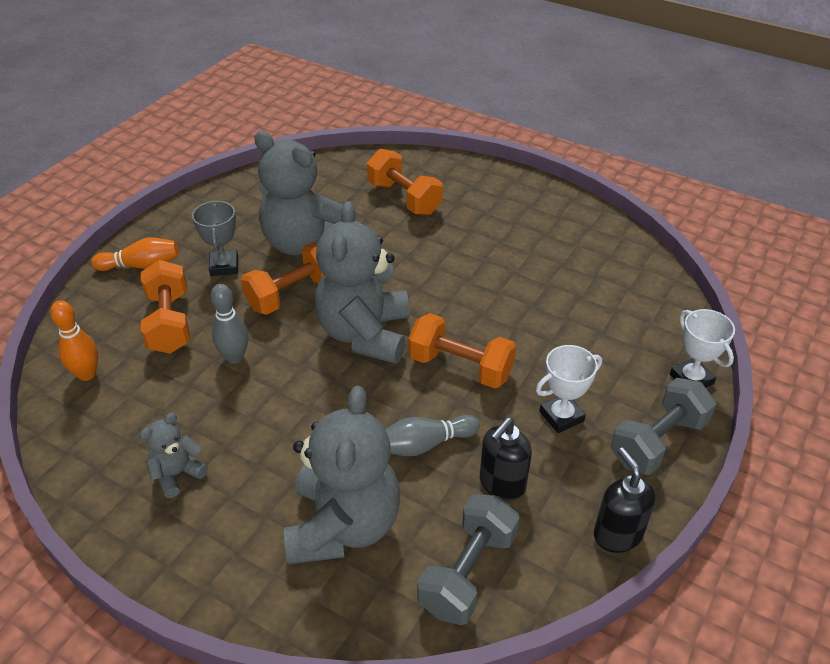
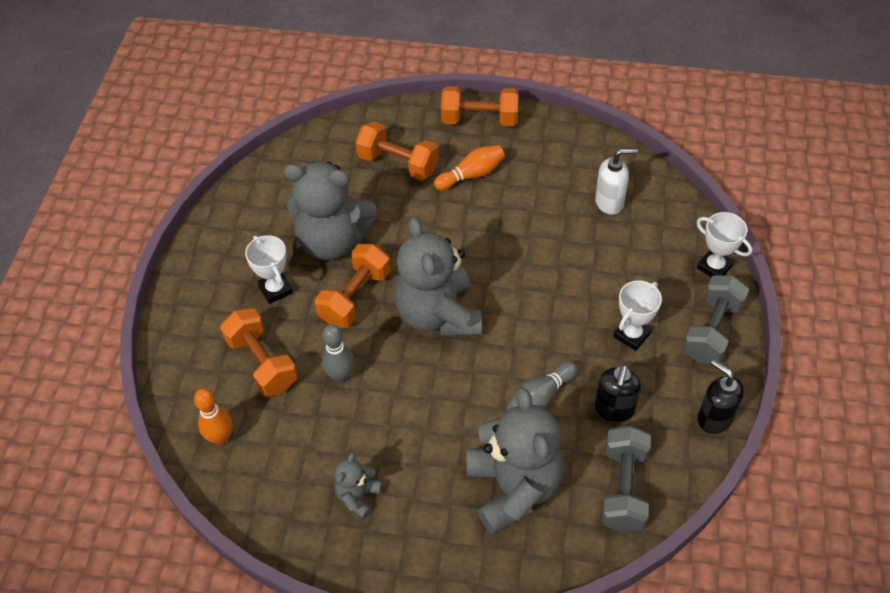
camera: 20 degrees left, 10 degrees up
orange bowling pin [91,238,179,271] -> orange bowling pin moved to [434,145,505,191]
grey trophy [192,201,238,276] -> white trophy [245,235,293,304]
orange dumbbell [408,313,516,389] -> orange dumbbell moved to [441,86,519,126]
none -> white soap dispenser [595,148,638,215]

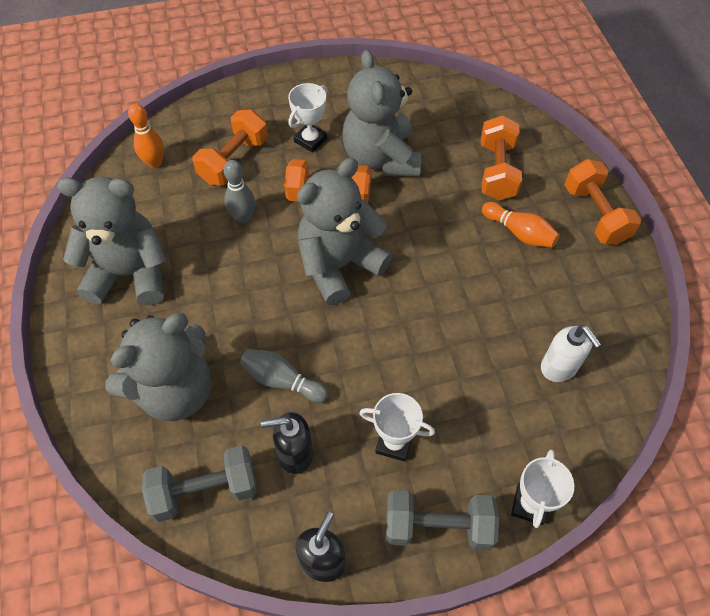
camera: 65 degrees right, 5 degrees up
grey teddy bear [334,452,382,519] -> grey teddy bear [57,176,167,305], size x2.15

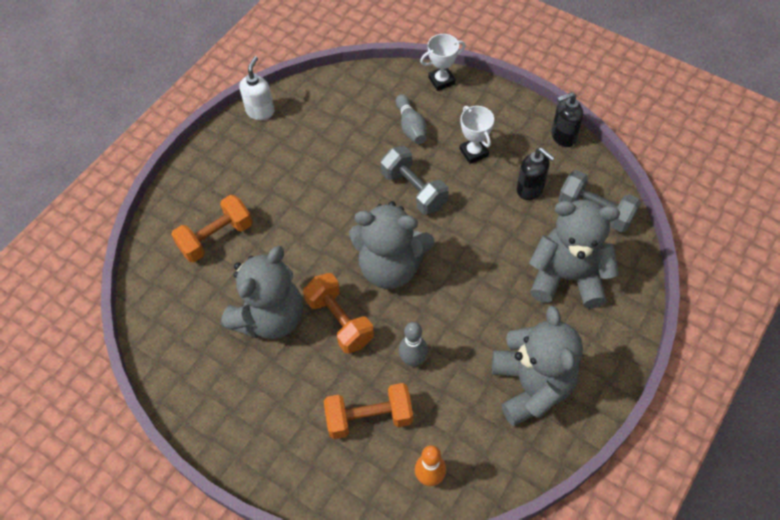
camera: 130 degrees left, 0 degrees up
grey teddy bear [57,176,167,305] -> grey teddy bear turned 150 degrees counterclockwise [492,306,583,426]
grey bowling pin [240,349,328,403] -> grey bowling pin moved to [396,94,427,144]
white trophy [288,83,327,153] -> none
grey dumbbell [386,490,499,550] -> grey dumbbell moved to [381,146,449,215]
orange bowling pin [482,202,560,248] -> none
white soap dispenser [541,325,601,382] -> white soap dispenser moved to [239,56,274,120]
orange dumbbell [565,159,641,245] -> none

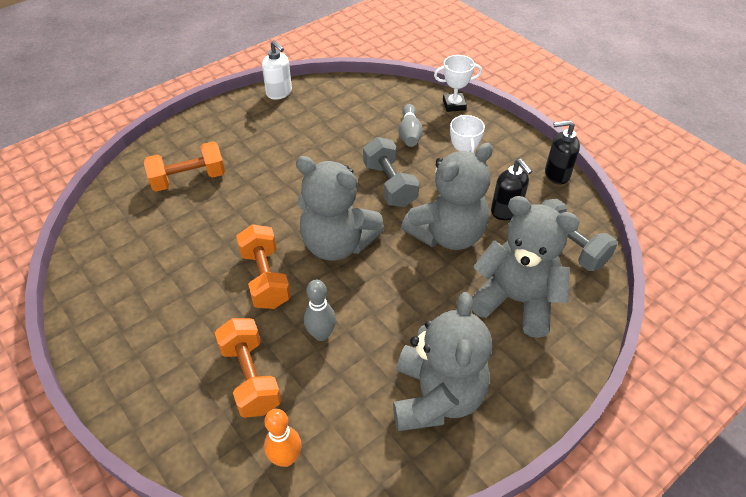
camera: 15 degrees right, 10 degrees down
grey teddy bear [221,246,303,339] -> grey teddy bear moved to [401,143,493,250]
white soap dispenser [239,56,274,120] -> white soap dispenser turned 105 degrees clockwise [262,40,292,99]
orange dumbbell [324,383,413,439] -> orange dumbbell turned 60 degrees clockwise [215,318,282,418]

